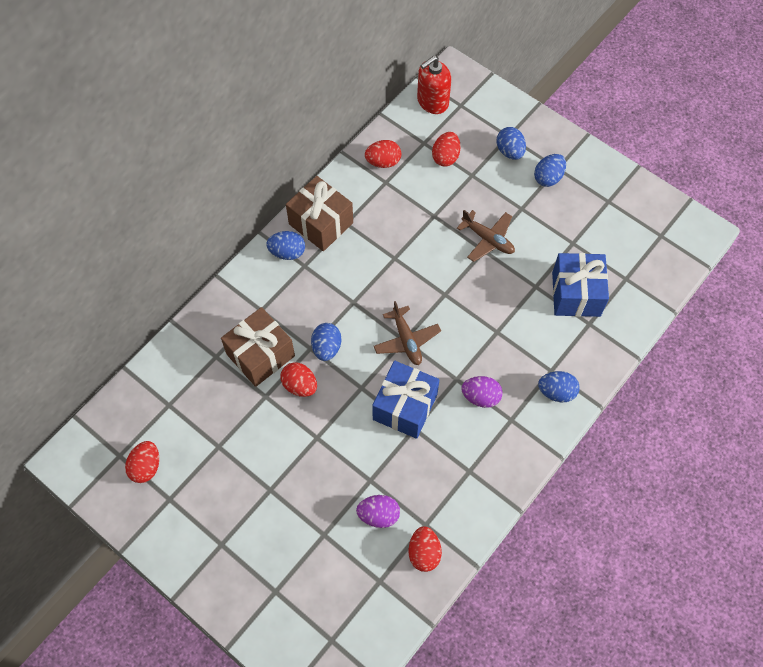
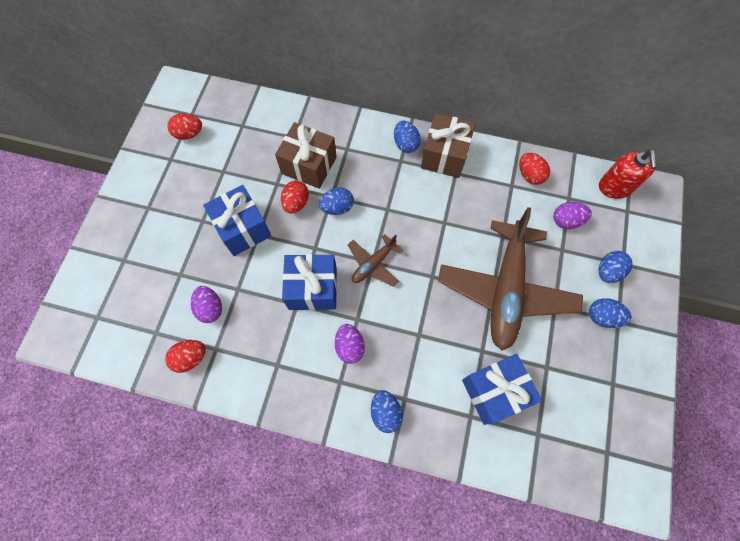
camera: 65 degrees right, 5 degrees up
red soap dispenser [417,56,451,114] -> red soap dispenser turned 120 degrees counterclockwise [599,150,657,199]
red egg [432,132,461,167] -> purple egg [553,202,592,229]
brown plane [457,210,515,262] -> brown plane [438,207,583,350], size x2.16
none -> blue gift [203,185,271,256]

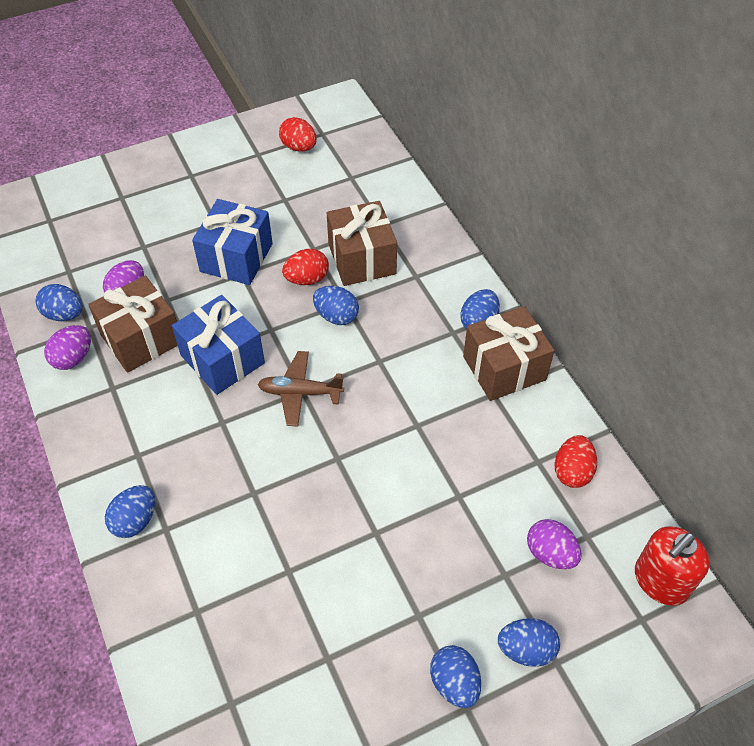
camera: 50 degrees right, 15 degrees down
red egg [165,340,206,373] -> blue egg [36,284,83,321]
purple egg [335,324,365,364] -> purple egg moved to [44,325,91,370]
brown plane [438,207,583,350] -> none
blue gift [462,354,542,425] -> none
none -> brown gift [88,275,178,373]

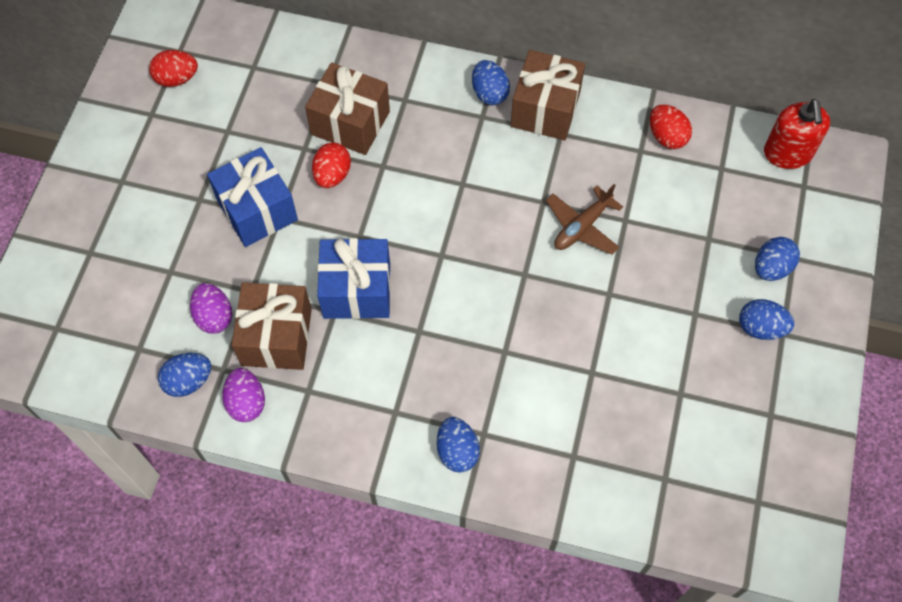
camera: 50 degrees left, 10 degrees up
brown plane [258,351,344,426] -> brown plane moved to [546,184,623,255]
blue egg [313,286,359,325] -> none
purple egg [527,519,582,569] -> none

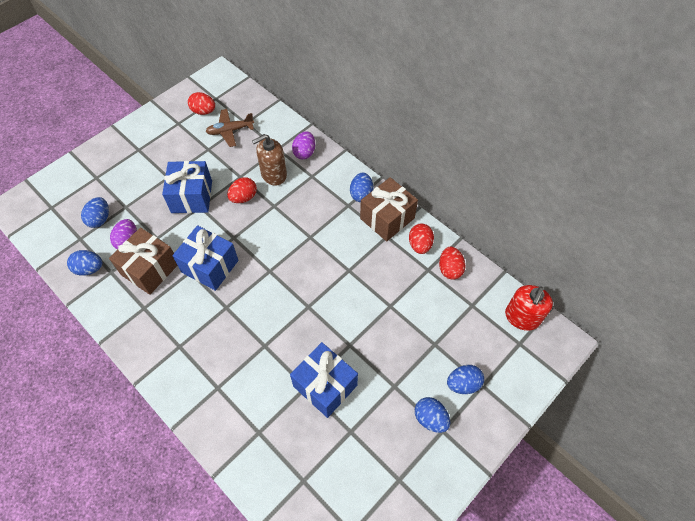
camera: 30 degrees right, 5 degrees down
purple egg [222,368,265,422] -> purple egg moved to [292,131,315,160]
brown gift [305,62,390,155] -> brown soap dispenser [252,134,287,186]
blue egg [437,417,480,473] -> blue egg moved to [81,197,109,228]
brown plane [546,184,623,255] -> brown plane moved to [206,109,254,147]
none -> blue gift [290,342,358,418]
none -> red egg [409,223,434,254]

